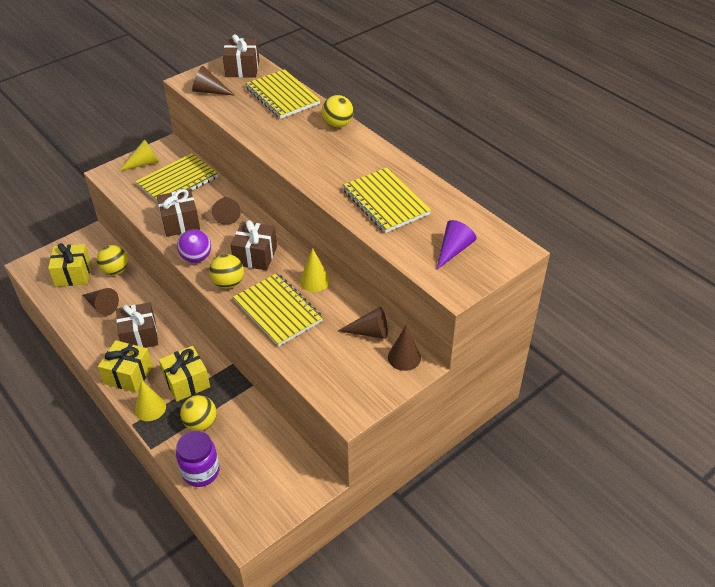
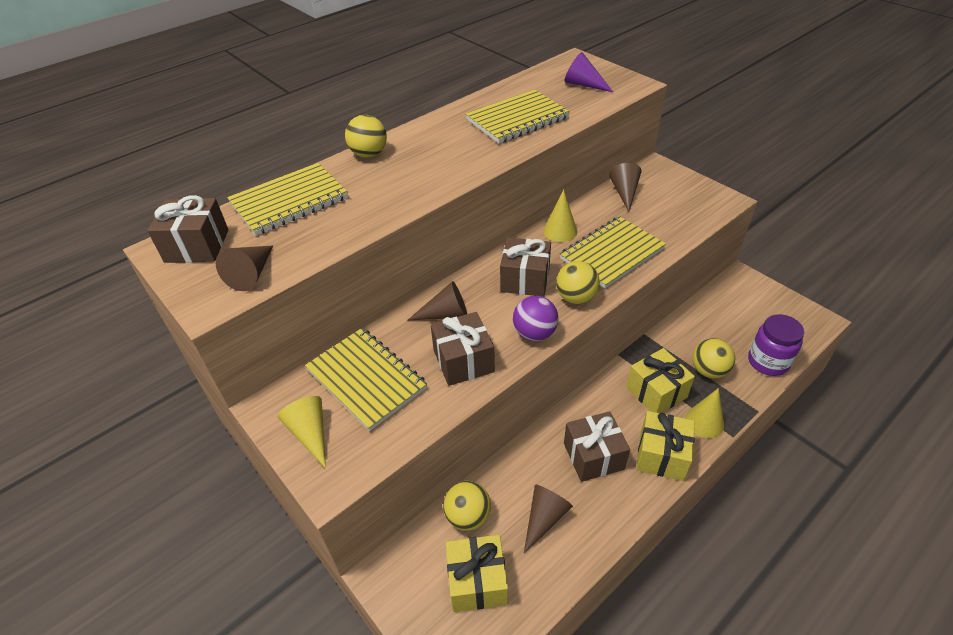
camera: 90 degrees left, 0 degrees up
brown cone [388,325,421,371] -> none

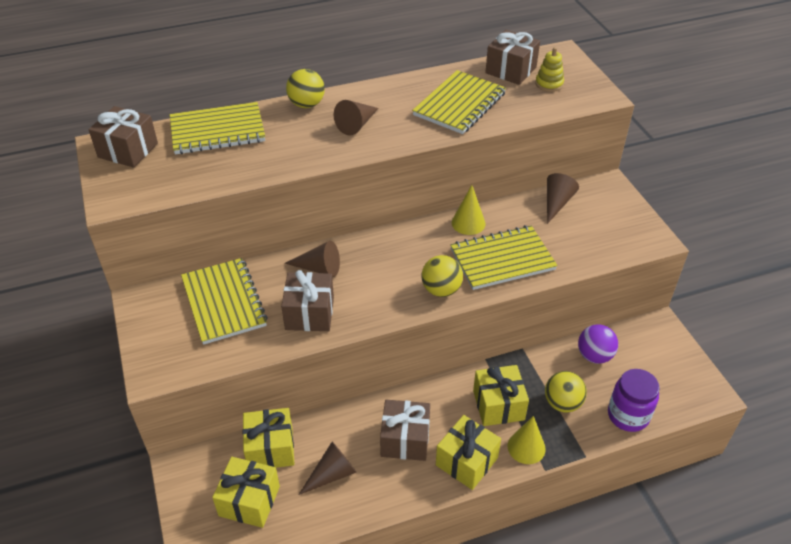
camera: 20 degrees right, 0 degrees up
brown cone [216,246,273,291] -> brown cone moved to [334,100,378,136]
yellow cone [278,396,326,468] -> none
yellow ball [443,481,491,531] -> yellow gift [243,408,294,468]
yellow notebook [466,90,570,143] -> yellow notebook turned 45 degrees counterclockwise [412,70,506,134]
brown gift [500,238,551,297] -> brown gift moved to [485,30,540,85]
purple ball [513,296,558,341] -> purple ball moved to [578,324,618,364]
purple cone [565,52,613,92] -> yellow stacking toy [535,47,564,92]

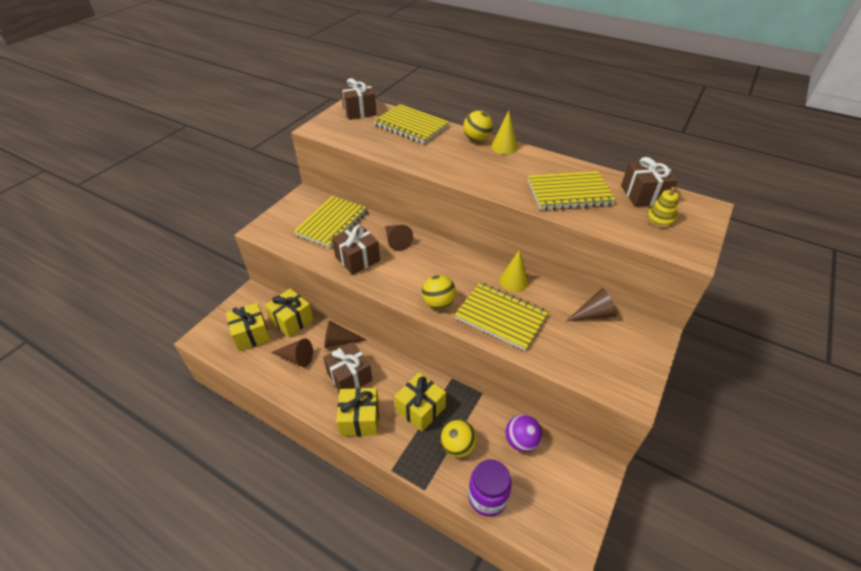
camera: 50 degrees right, 0 degrees up
brown cone [334,100,378,136] -> brown cone moved to [324,321,366,348]
yellow cone [508,416,546,464] -> yellow cone moved to [491,111,518,154]

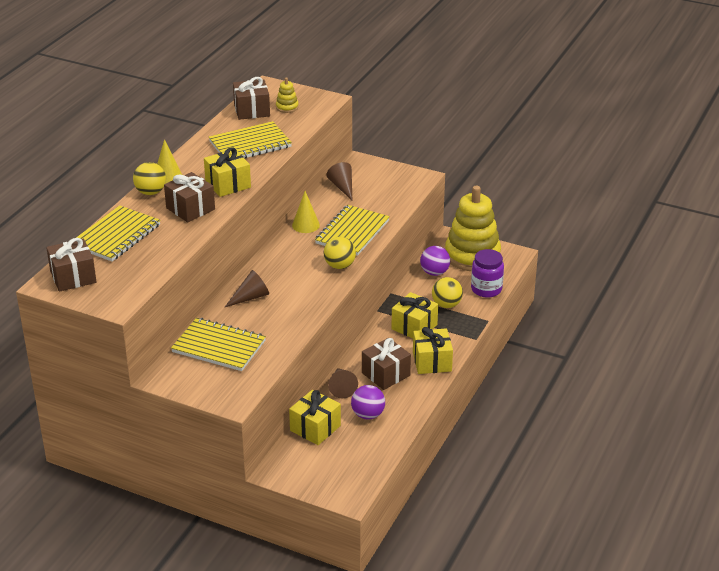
camera: 95 degrees left, 10 degrees down
yellow gift [226,303,271,351] -> yellow gift moved to [204,147,251,197]
brown cone [271,338,313,367] -> purple ball [351,385,385,419]
brown gift [332,224,380,275] -> brown gift moved to [164,172,215,222]
yellow notebook [528,171,616,210] -> yellow notebook turned 75 degrees clockwise [209,121,292,159]
none -> yellow stacking toy [445,186,501,271]

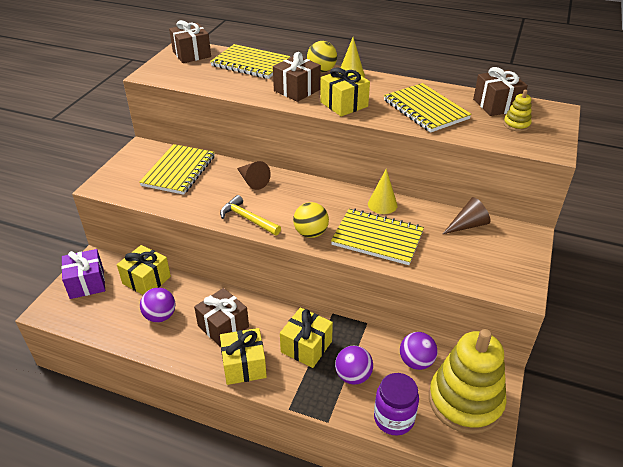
camera: 85 degrees right, 5 degrees up
brown cone [328,368,358,398] -> none
yellow ball [432,277,463,308] -> purple ball [335,346,373,384]
none -> purple gift [61,249,105,299]
none -> yellow hammer [220,195,281,235]

